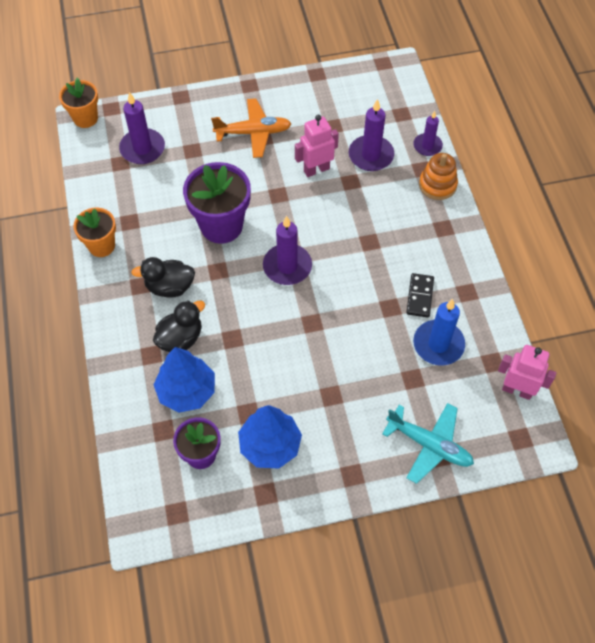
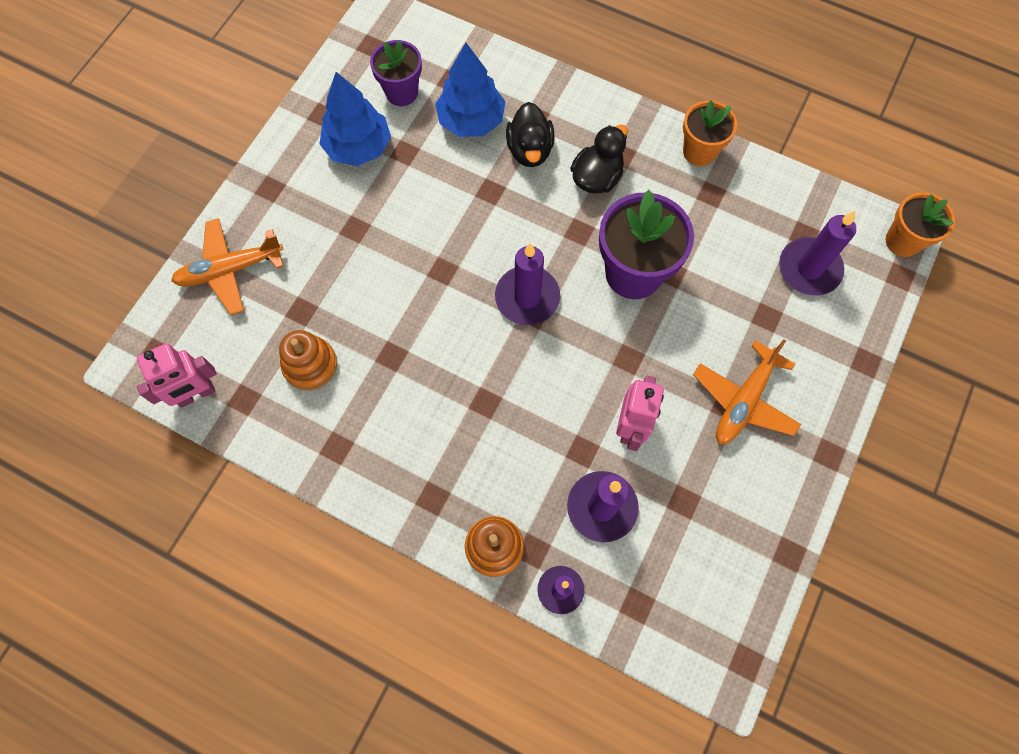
camera: 130 degrees right, 10 degrees up
turquoise plane [382,403,474,484] -> orange plane [171,218,284,315]
black domino [406,273,434,318] -> none
blue candle [413,299,465,365] -> orange stacking toy [279,330,337,391]

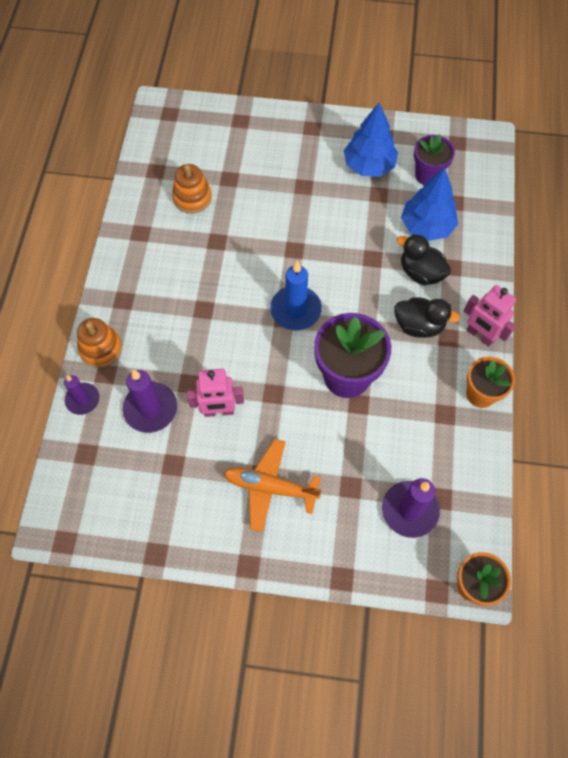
camera: 70 degrees right, 5 degrees down
pink robot [137,343,217,408] -> pink robot moved to [464,285,516,347]
orange plane [171,218,284,315] -> none
purple candle [495,243,560,325] -> blue candle [270,261,322,330]
black duck [506,102,554,167] -> black duck turned 60 degrees clockwise [397,234,451,286]

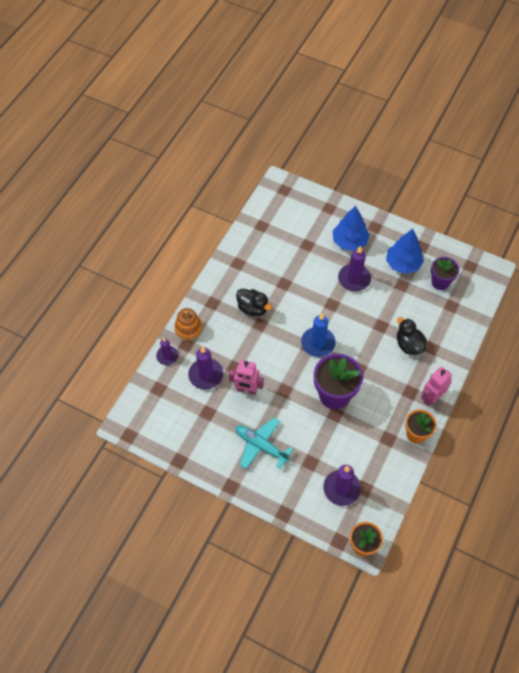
camera: 20 degrees right, 5 degrees down
orange stacking toy [172,164,212,213] -> none
orange plane [223,439,321,532] -> turquoise plane [236,418,293,469]
black duck [394,297,460,338] -> black duck moved to [236,289,272,316]
blue tree [401,168,458,241] -> blue tree moved to [333,206,370,251]
pink robot [464,285,516,347] -> pink robot turned 75 degrees clockwise [421,367,452,406]
none -> purple candle [338,246,371,291]

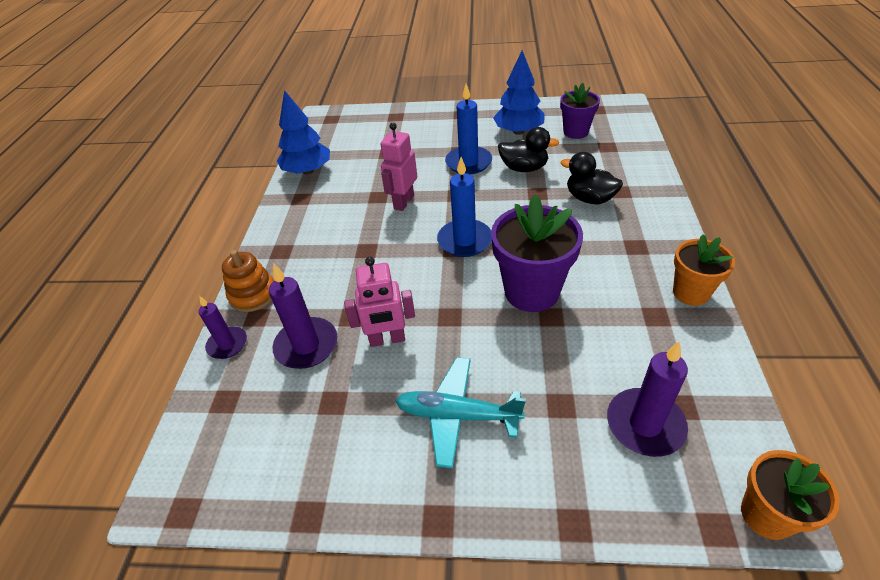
camera: 20 degrees left, 15 degrees down
black duck [236,289,272,316] -> black duck moved to [498,127,560,172]
blue tree [333,206,370,251] -> blue tree moved to [277,90,330,174]
purple candle [338,246,371,291] -> blue candle [445,84,492,174]
pink robot [421,367,452,406] -> pink robot moved to [381,123,417,211]

